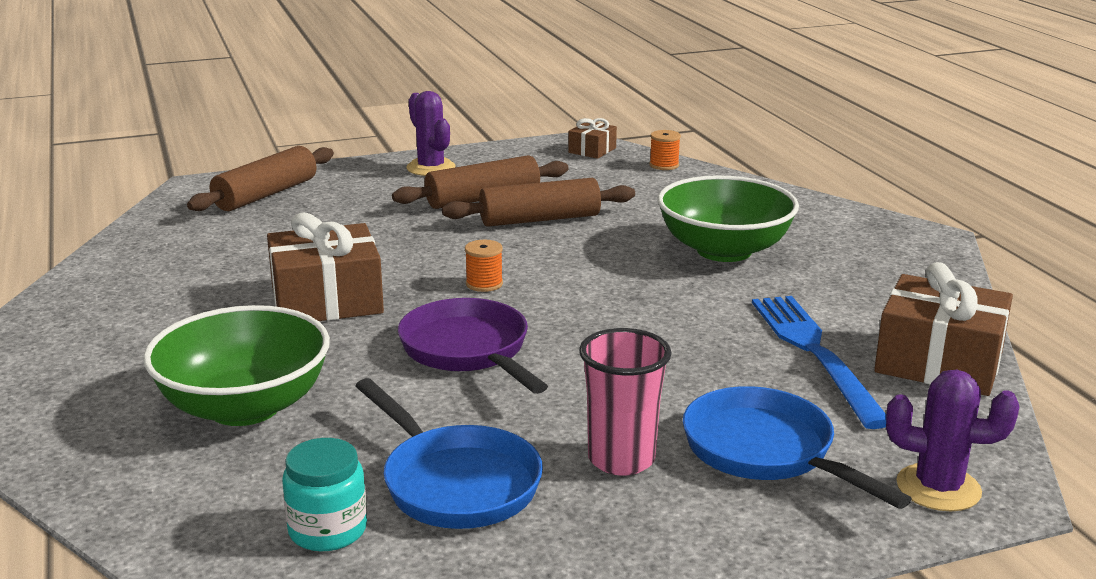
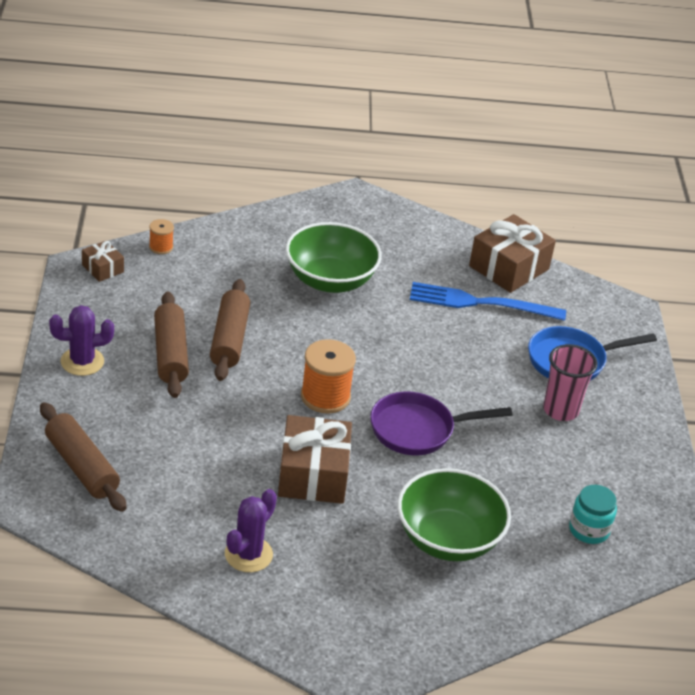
camera: 75 degrees left, 15 degrees up
blue pan [355,378,543,529] -> none
orange spool [465,240,503,292] -> orange spool [301,339,356,413], size x1.90
purple cactus [886,370,1019,511] -> purple cactus moved to [225,489,277,572]

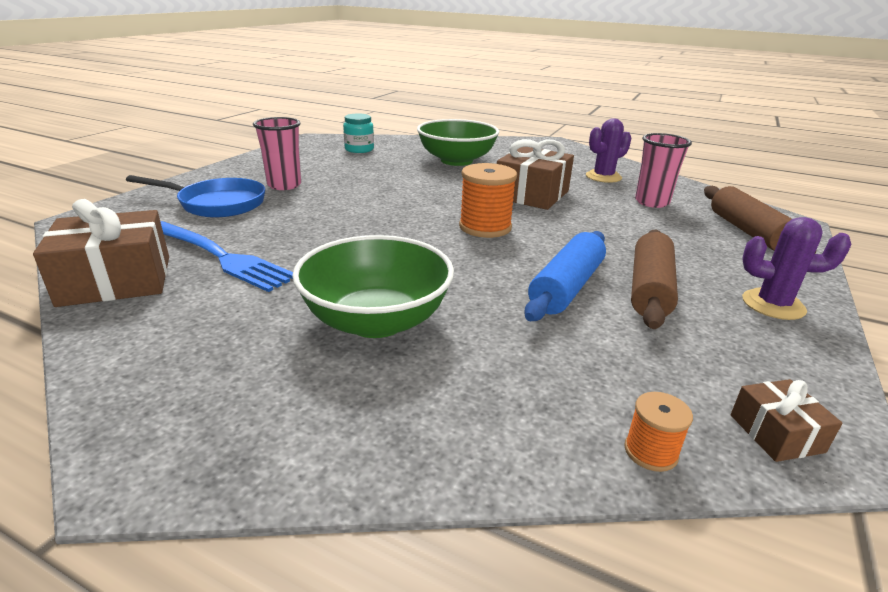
camera: 150 degrees left, 10 degrees down
brown rolling pin [210,279,250,381] -> blue rolling pin [524,231,606,321]
purple pan [370,392,513,455] -> none
none -> pink cup [635,133,692,208]

